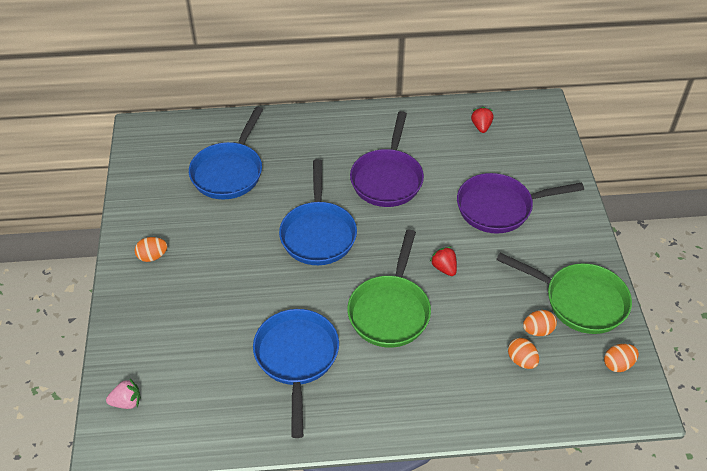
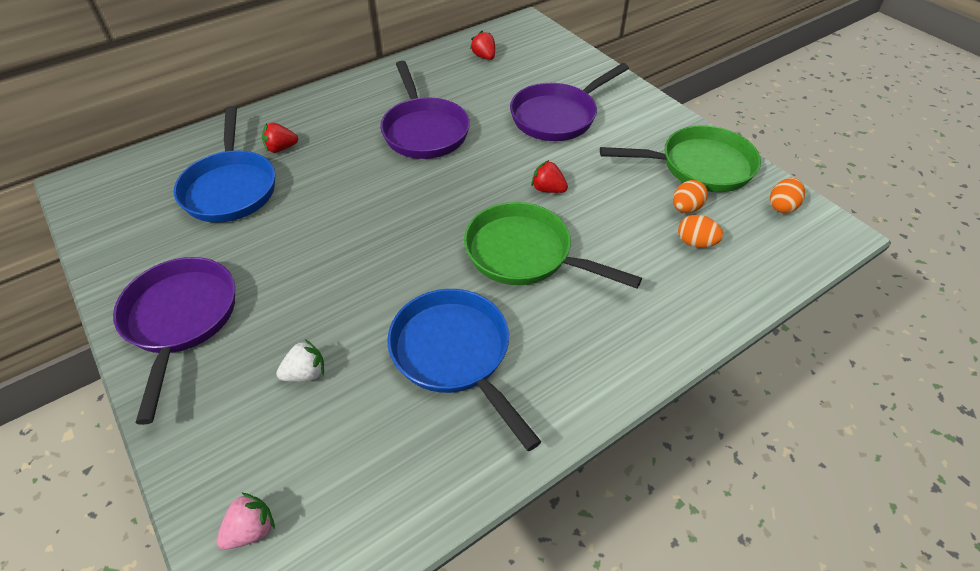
camera: 30 degrees left, 0 degrees up
orange egg [134,237,167,262] -> purple pan [113,257,235,425]
blue pan [279,159,357,265] -> none
green pan [347,230,431,348] -> green pan turned 135 degrees clockwise [464,202,642,289]
none -> red strawberry [262,123,298,153]
none -> white strawberry [276,339,324,382]

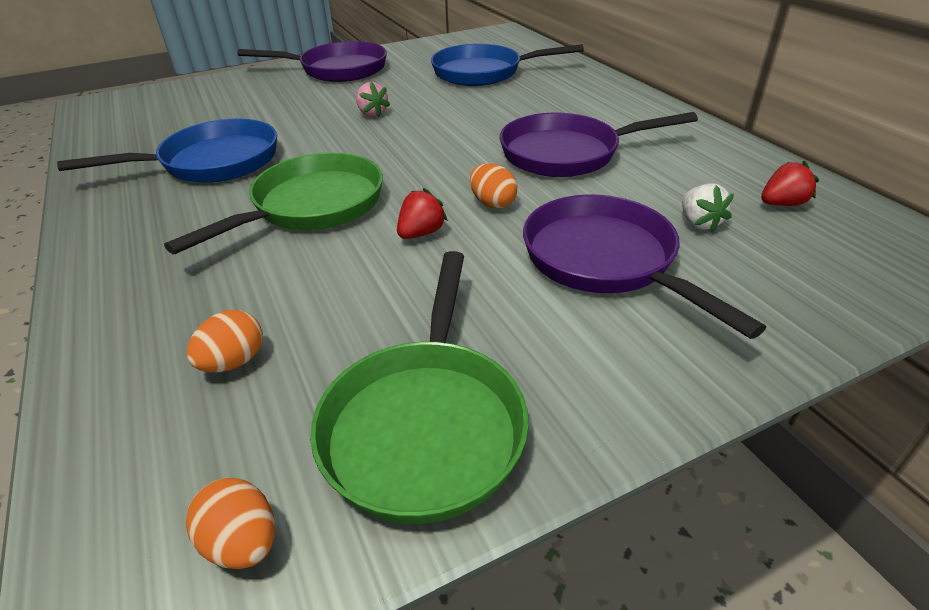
camera: 100 degrees right, 10 degrees down
pink strawberry [216,492,275,550] -> pink strawberry moved to [356,82,390,117]
red strawberry [262,123,298,153] -> none
white strawberry [276,339,324,382] -> white strawberry moved to [682,184,734,232]
orange egg [673,180,708,213] -> orange egg moved to [470,163,518,208]

